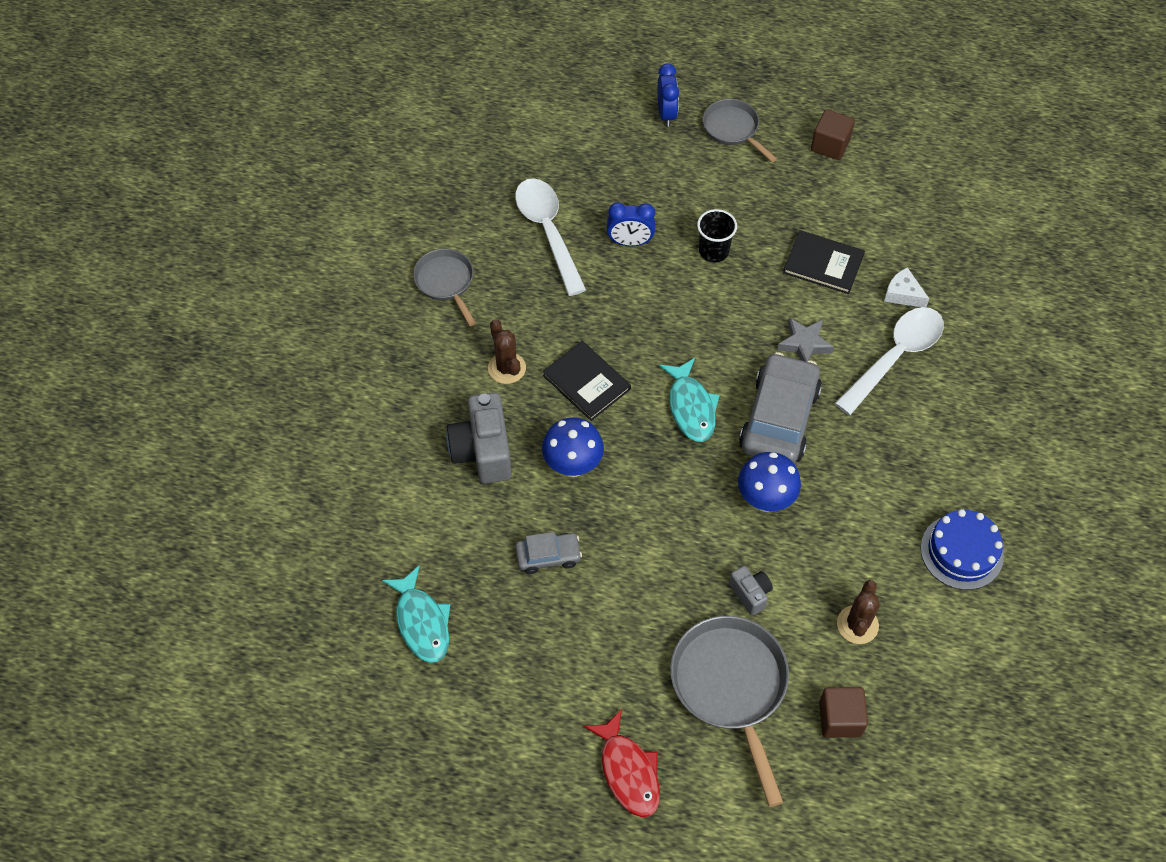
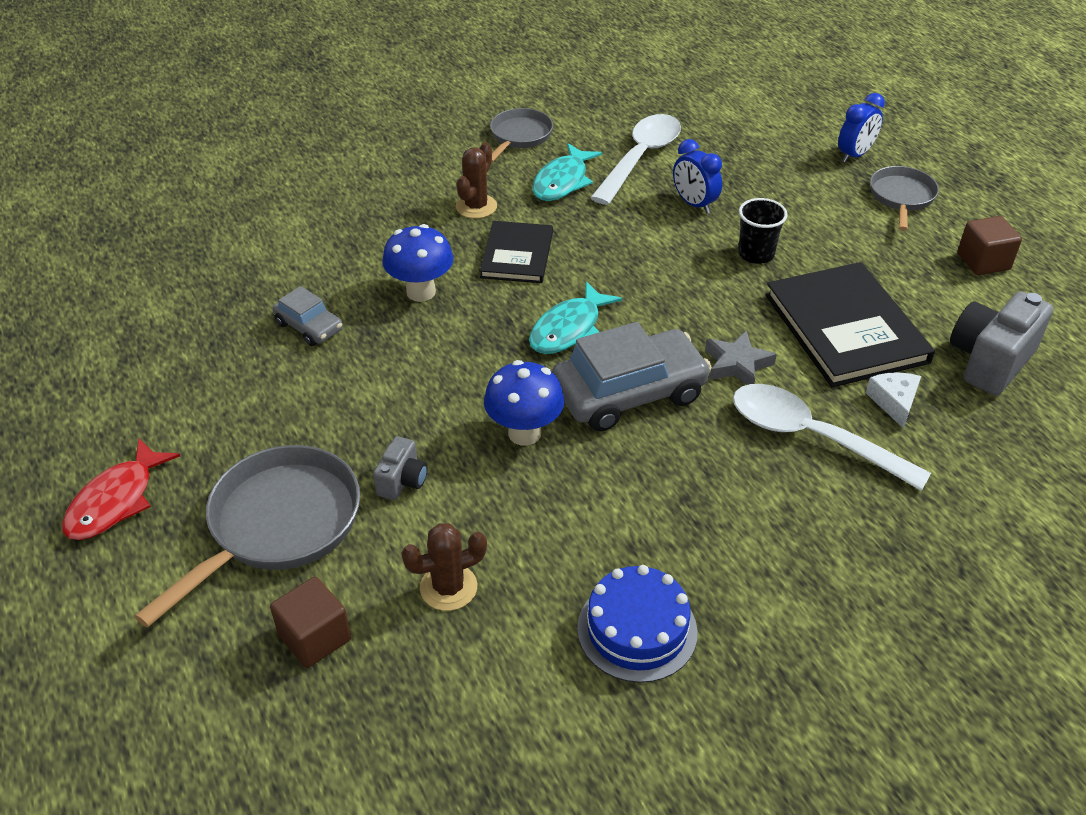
camera: 50 degrees right, 15 degrees down
turquoise fish [382,565,450,663] -> turquoise fish moved to [532,143,602,201]
grey camera [446,392,512,484] -> grey camera moved to [950,291,1053,396]
black book [783,230,865,294] -> black book [765,262,935,387], size x1.64
white spoon [835,307,944,415] -> white spoon turned 150 degrees counterclockwise [733,384,931,491]

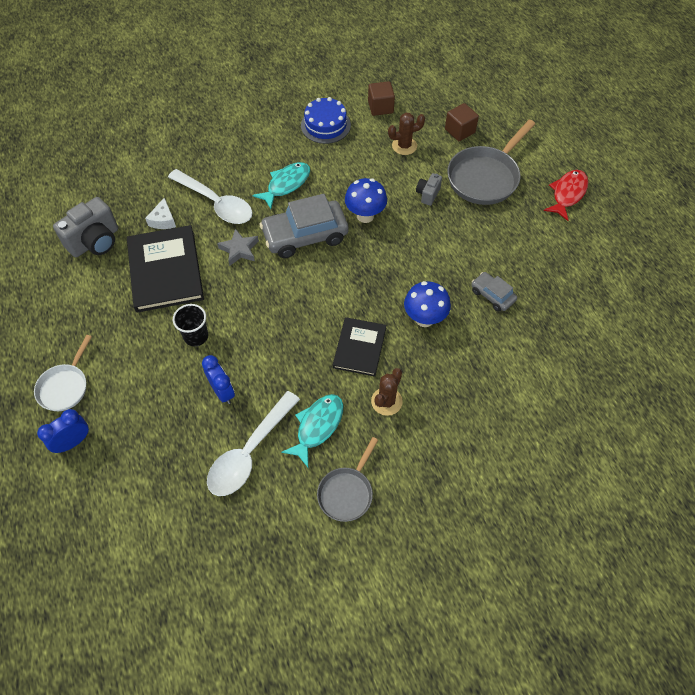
camera: 175 degrees left, 15 degrees up
turquoise fish [529,281,623,354] -> turquoise fish moved to [252,162,310,209]
grey pan [870,166,939,231] -> white pan [34,335,92,411]
brown cube [957,216,1022,275] -> brown cube moved to [368,81,395,116]

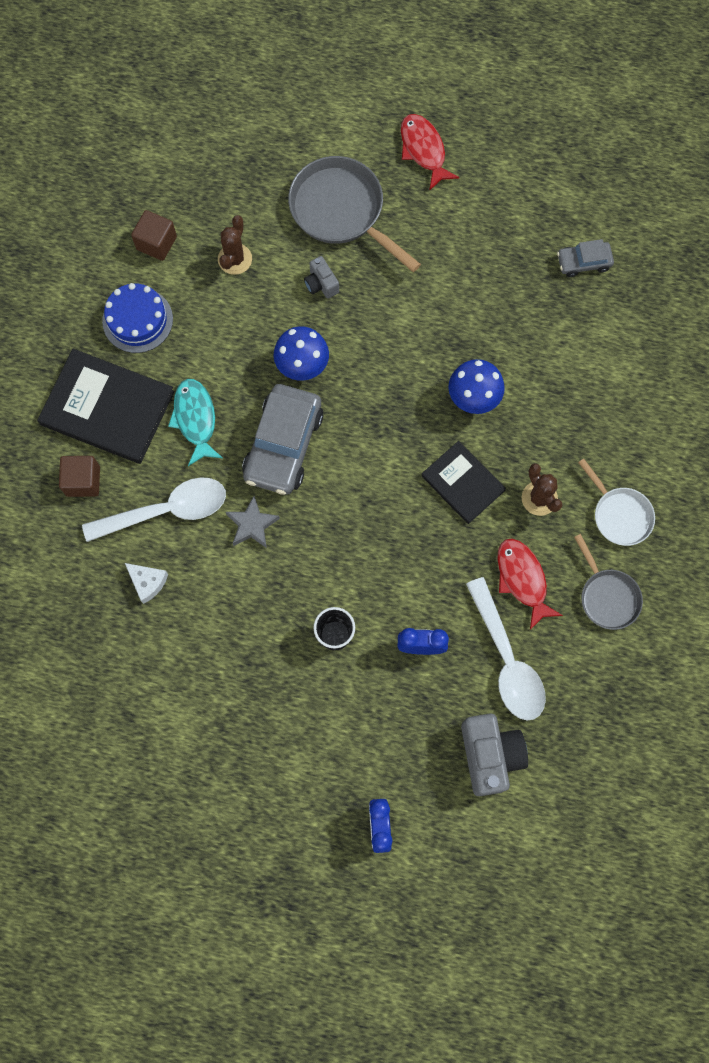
camera: 55 degrees left, 15 degrees up
white pan [34,335,92,411] -> white pan moved to [578,458,655,546]
grey camera [53,197,118,257] -> grey camera moved to [461,713,528,796]
black book [127,225,204,313] -> black book moved to [37,349,175,464]
turquoise fish [281,394,343,467] -> red fish [497,539,563,630]
brown cube [445,103,479,141] -> brown cube moved to [59,456,100,497]
grey pan [447,120,535,205] -> grey pan turned 150 degrees clockwise [288,156,421,272]
grey car [471,272,517,312] -> grey car moved to [557,239,614,277]

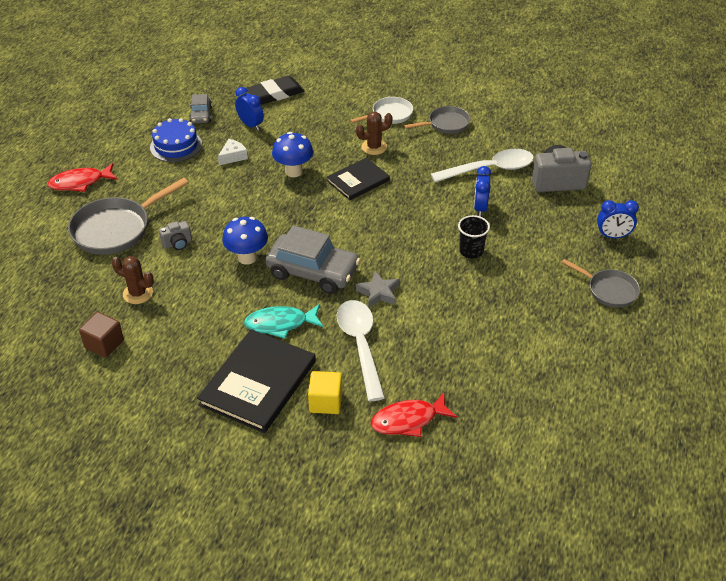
camera: 85 degrees left, 30 degrees down
brown cube [59,456,100,497] -> yellow cube [308,371,342,414]
blue cake [102,283,173,353] -> blue cake moved to [150,118,202,162]
white cheese [125,563,168,604] -> white cheese moved to [218,139,248,165]
red fish [497,539,563,630] -> red fish moved to [371,393,457,437]
none -> blue clock [235,87,264,131]
none -> black eraser [246,76,304,104]
none -> grey pan [561,259,640,308]

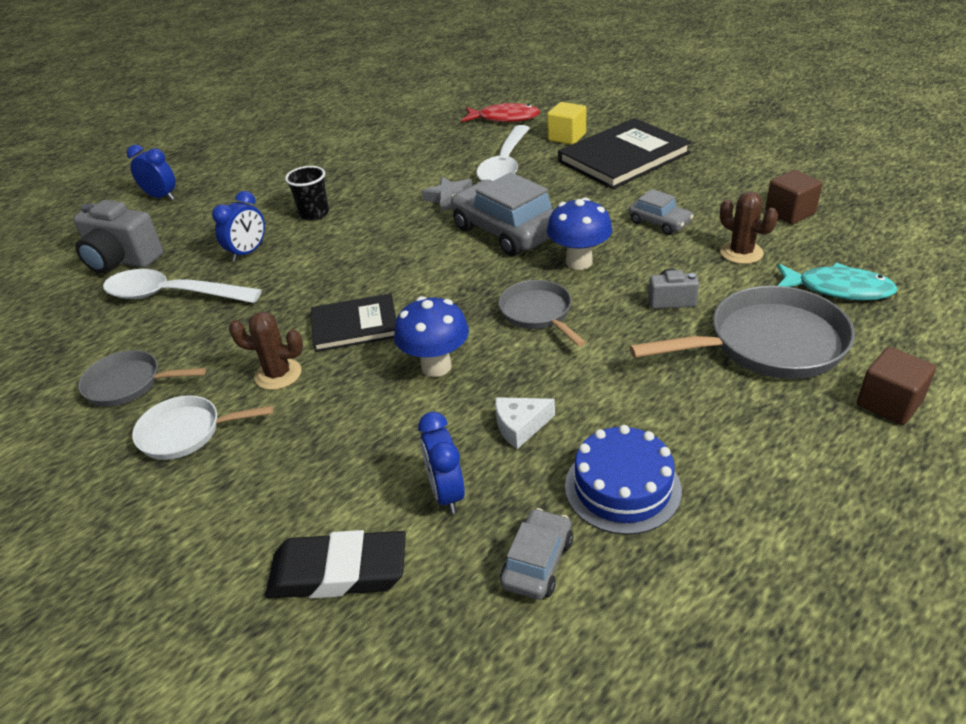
camera: 150 degrees left, 5 degrees down
red fish [48,163,118,192] -> none
turquoise fish [244,304,323,338] -> turquoise fish moved to [777,263,898,300]
grey pan [561,259,640,308] -> grey pan moved to [498,280,586,347]
none -> grey car [628,189,694,235]
none -> brown cube [857,347,936,425]

